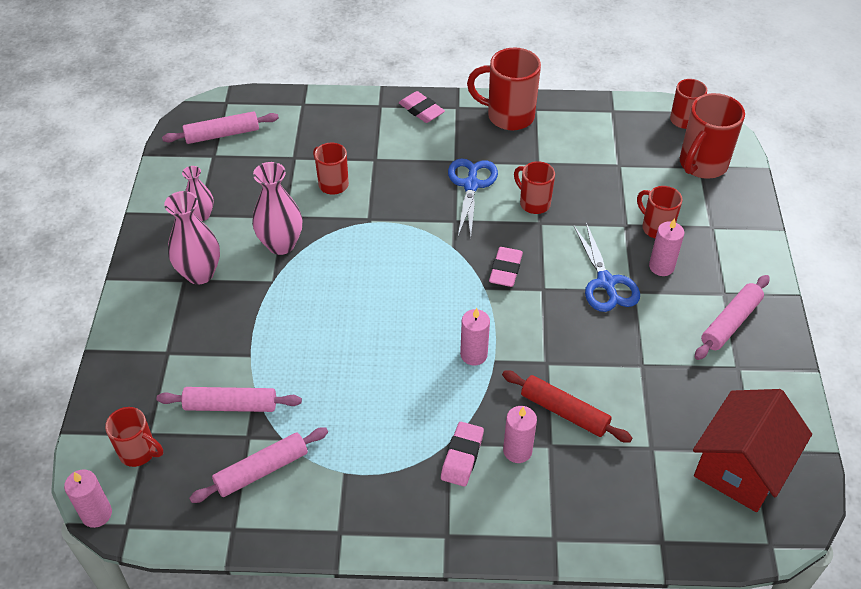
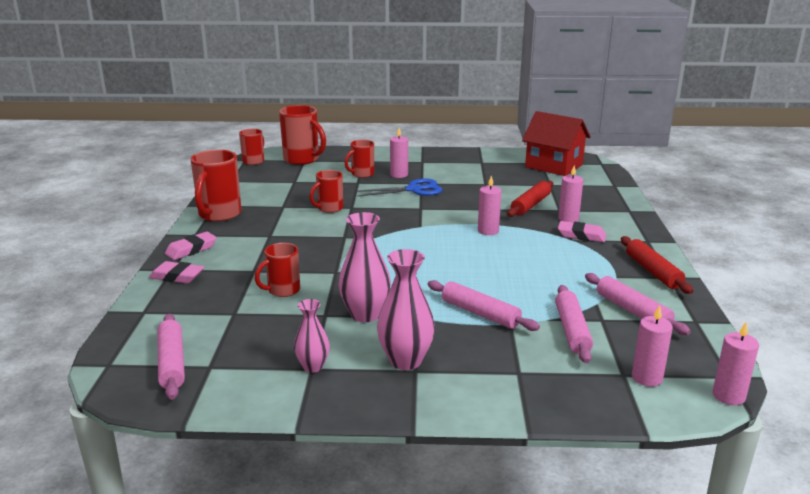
camera: 90 degrees left, 25 degrees down
red mug [105,407,163,467] -> pink candle [632,305,673,386]
blue scissors [448,158,498,238] -> none
pink eraser [489,247,523,287] -> pink eraser moved to [149,261,204,283]
pink rolling pin [695,275,770,360] -> pink rolling pin moved to [427,280,540,331]
none -> red rolling pin [621,236,693,294]

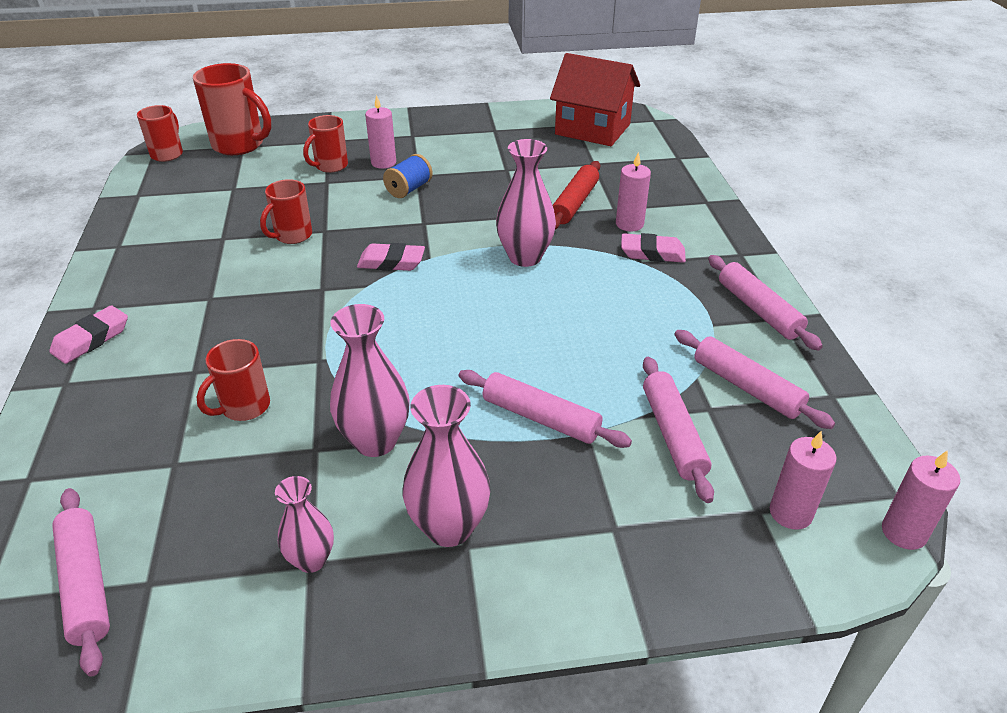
camera: 10 degrees left, 15 degrees up
pink eraser [149,261,204,283] -> pink eraser moved to [357,243,425,271]
red mug [190,149,242,222] -> none
blue scissors [355,178,442,196] -> blue spool [383,154,433,198]
pink candle [478,176,501,235] -> pink vase [496,139,556,267]
red rolling pin [621,236,693,294] -> pink rolling pin [708,255,823,351]

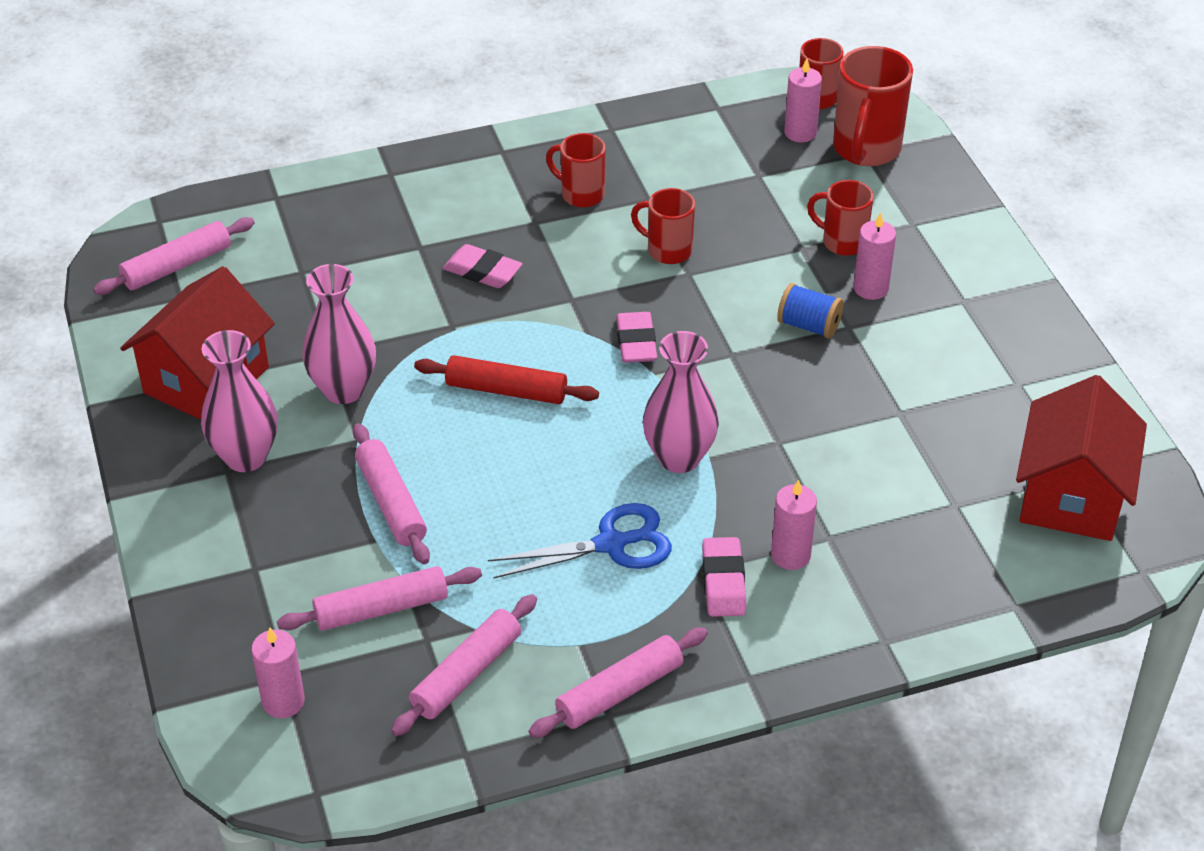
camera: 80 degrees right, 5 degrees up
pink eraser [49,305,128,364] -> pink eraser moved to [443,244,522,288]
red mug [197,339,270,421] -> red mug moved to [546,133,605,207]
pink vase [275,476,334,573] -> red house [120,266,275,420]
pink rolling pin [459,370,632,448] -> pink rolling pin turned 45 degrees counterclockwise [353,423,430,564]
red rolling pin [553,161,600,229] -> red rolling pin moved to [414,355,599,404]
pink candle [882,450,960,550] -> pink candle moved to [784,58,822,142]
none -> blue scissors [488,503,672,579]

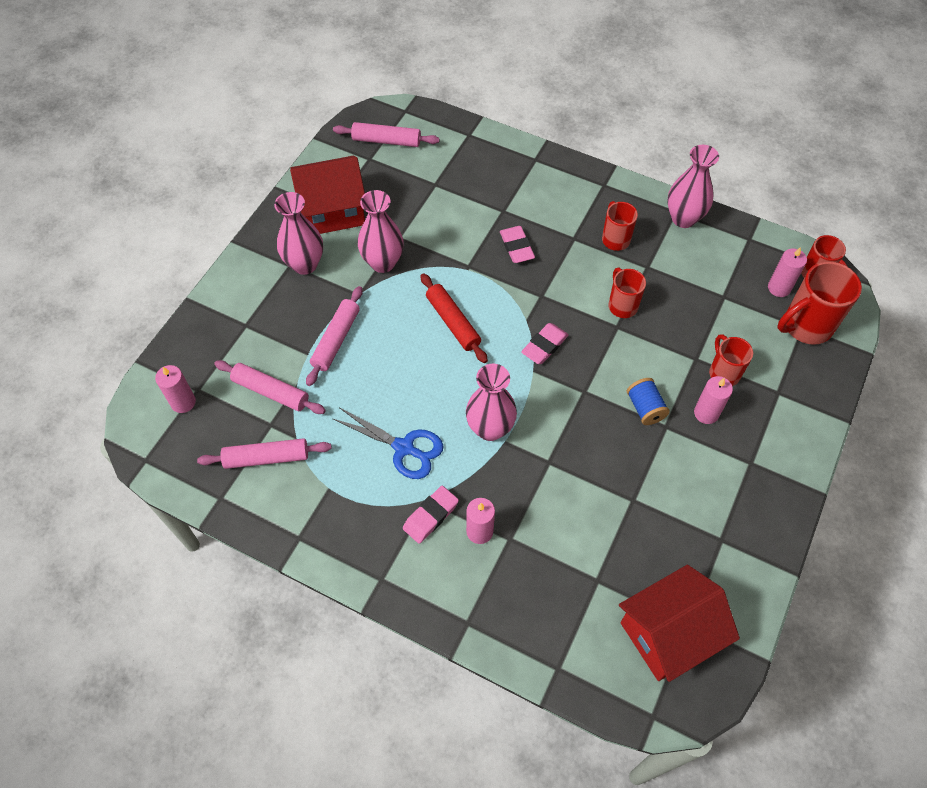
camera: 45 degrees right, 15 degrees up
pink rolling pin [529,628,708,738] -> none
none -> pink vase [667,145,719,228]

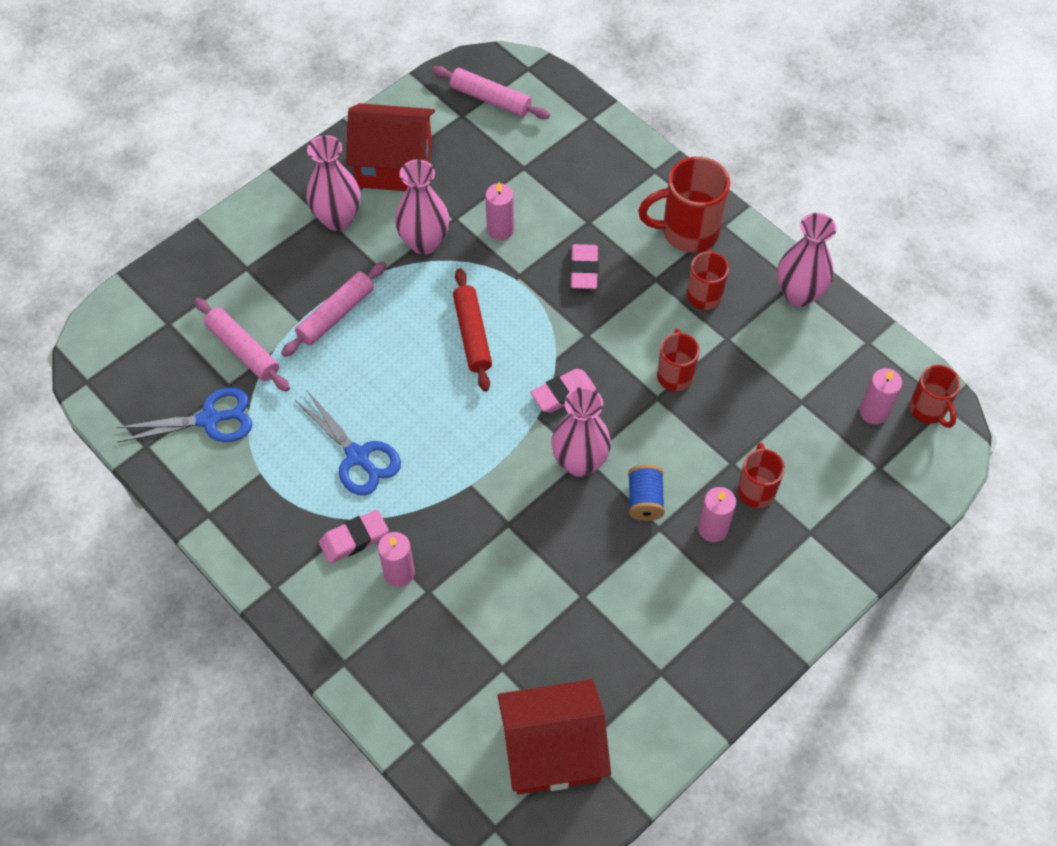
camera: 20 degrees right, 0 degrees up
pink candle [155,365,196,413] -> pink candle moved to [485,182,514,240]
pink rolling pin [197,438,332,469] -> blue scissors [116,387,252,442]
pink vase [466,364,517,441] -> pink vase moved to [551,387,611,477]
red mug [778,261,862,345] -> red mug moved to [638,157,730,253]

